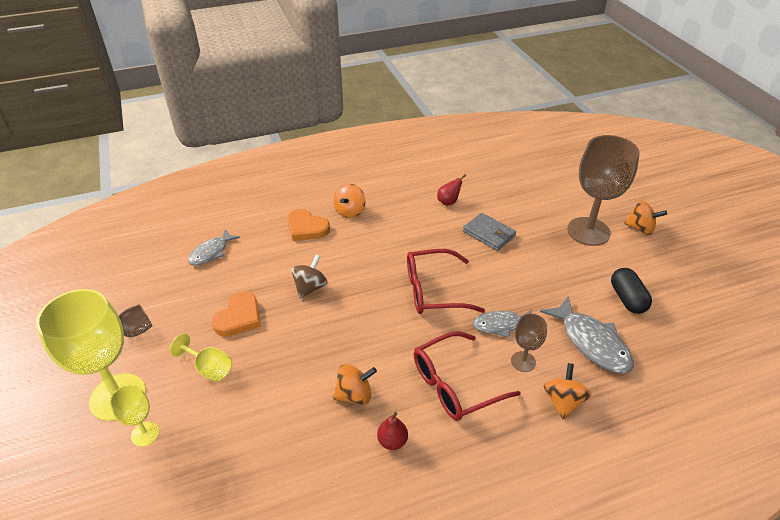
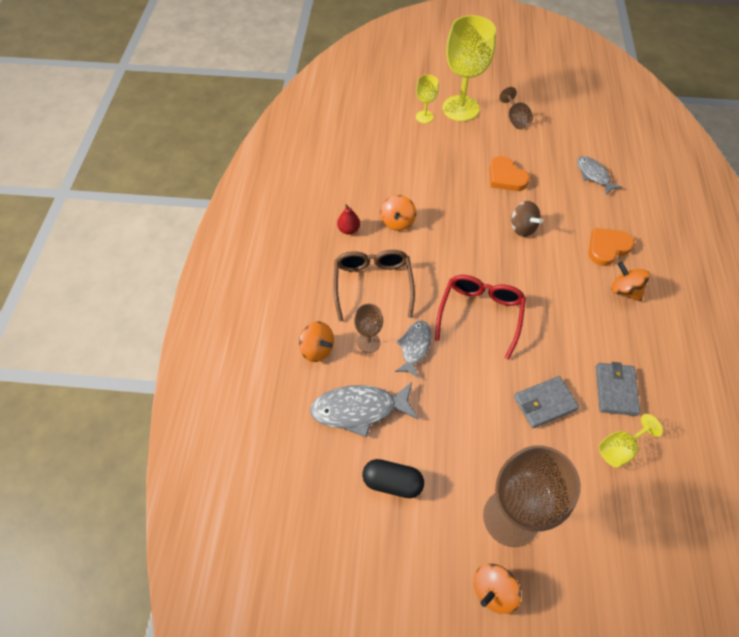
camera: 115 degrees right, 15 degrees up
yellow goblet [170,333,232,382] -> yellow goblet moved to [599,414,663,467]
red glasses [414,331,521,421] -> brown glasses [333,250,415,321]
red pear [437,174,466,206] -> grey wallet [596,362,640,416]

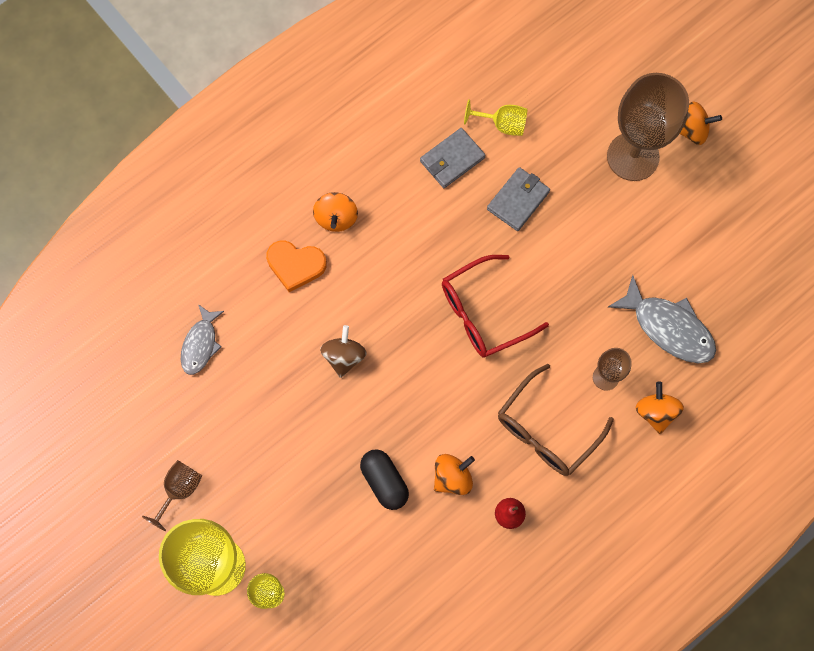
camera: 135 degrees left, 15 degrees up
black capsule [362,459,424,498] -> black capsule moved to [360,449,409,510]
grey fish [395,321,431,378] -> none
orange heart [489,156,530,191] -> none
grey wallet [514,376,579,428] -> grey wallet turned 75 degrees counterclockwise [487,167,550,231]

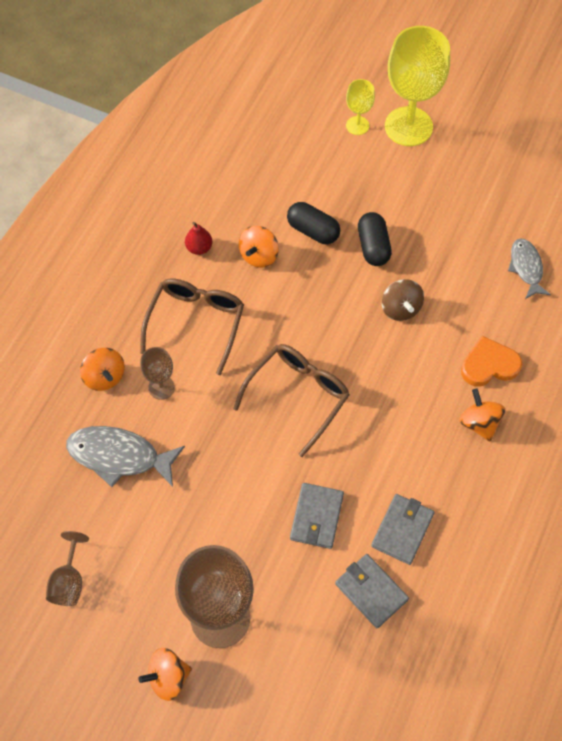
camera: 155 degrees right, 10 degrees down
brown goblet [142,460,203,531] -> brown goblet moved to [46,531,89,606]
red glasses [442,255,549,358] -> brown glasses [233,344,350,457]
yellow goblet [464,99,528,136] -> grey wallet [335,554,409,629]
none -> black capsule [358,212,392,266]

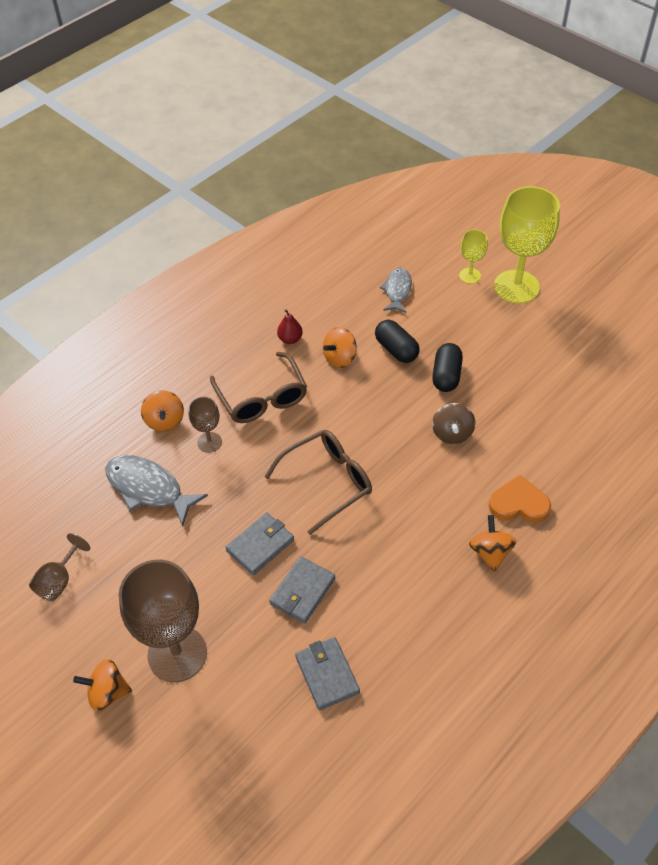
camera: 20 degrees right, 10 degrees down
brown glasses [140,278,244,375] -> brown glasses turned 120 degrees clockwise [210,352,307,423]
grey wallet [371,494,434,565] -> grey wallet moved to [225,512,294,576]
grey fish [508,239,551,299] -> grey fish moved to [380,267,412,313]

